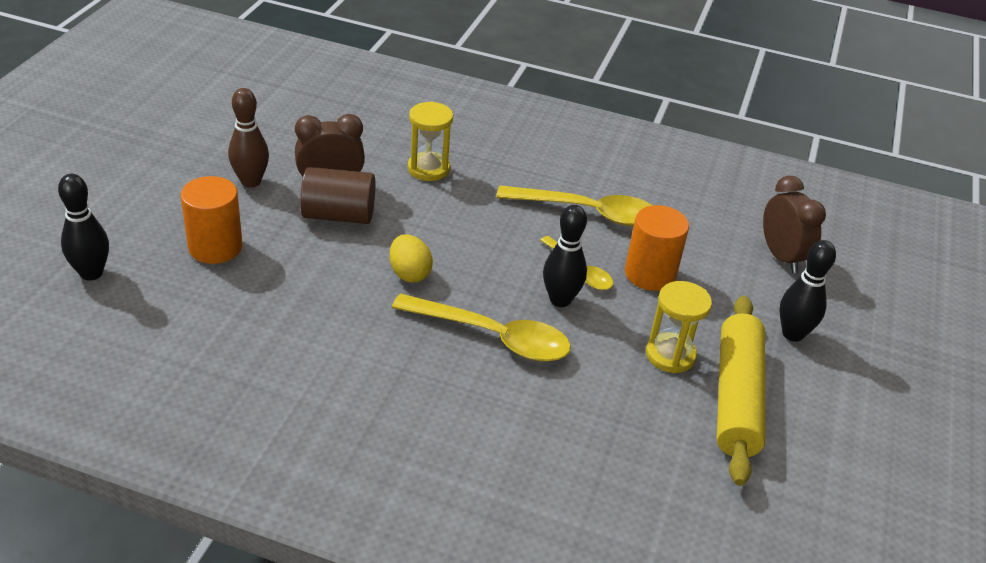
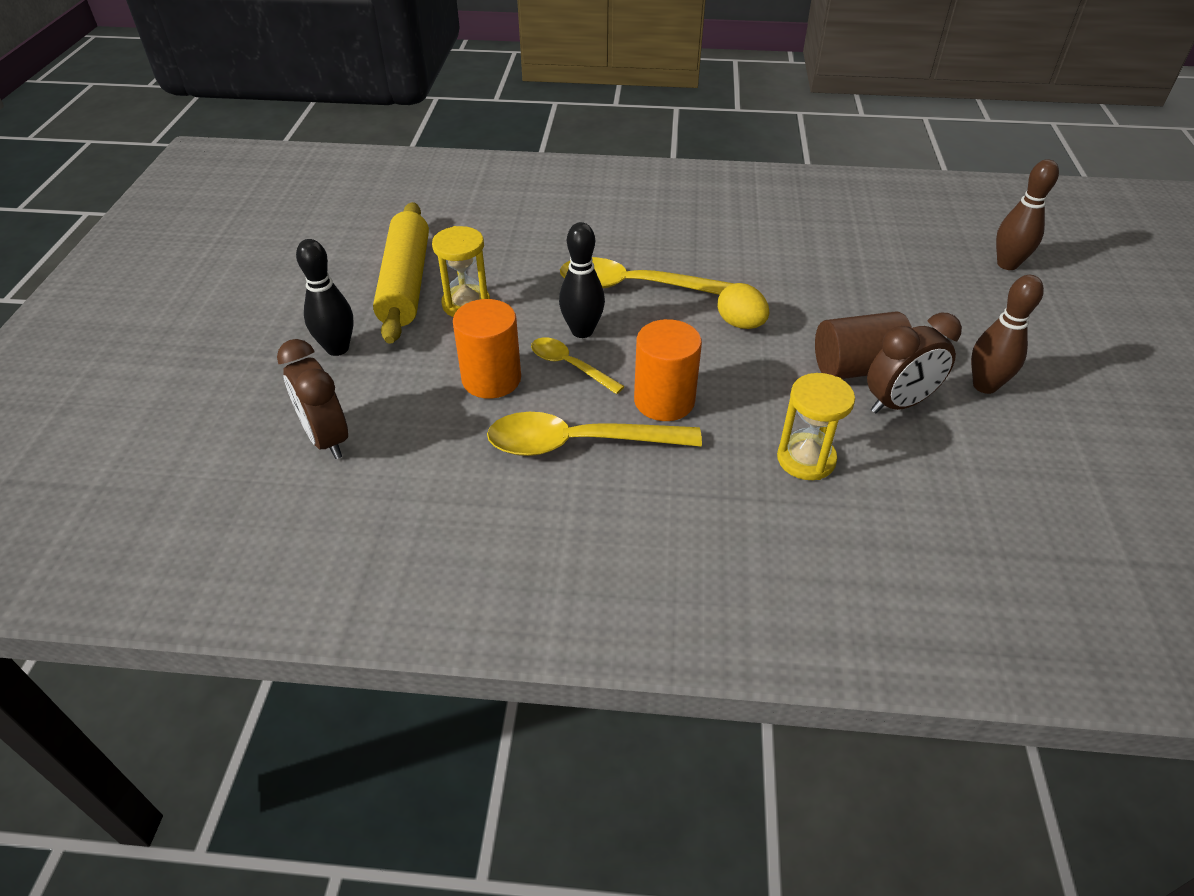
camera: 170 degrees right, 5 degrees up
black bowling pin [58,174,109,280] -> brown bowling pin [996,159,1059,270]
orange cylinder [181,176,243,264] -> orange cylinder moved to [634,319,702,421]

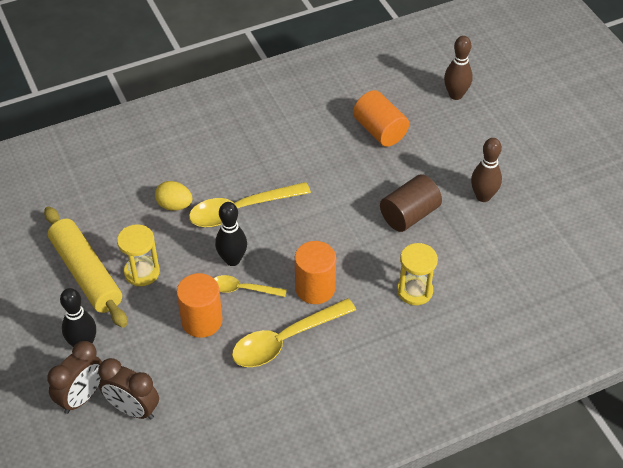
camera: 30 degrees left, 5 degrees up
yellow egg [718,283,769,329] -> yellow egg moved to [155,181,192,211]
brown clock [867,313,962,413] -> brown clock moved to [47,341,102,414]
none -> orange cylinder [353,90,409,147]

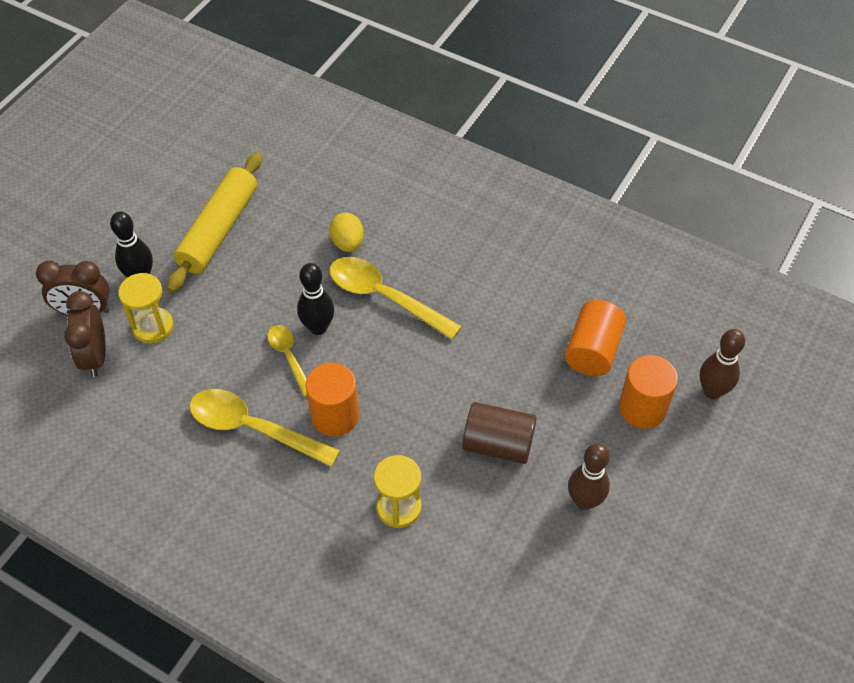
camera: 55 degrees right, 5 degrees up
yellow hourglass [117,224,160,286] -> yellow hourglass moved to [118,273,174,344]
orange cylinder [177,273,222,338] -> orange cylinder moved to [619,355,678,429]

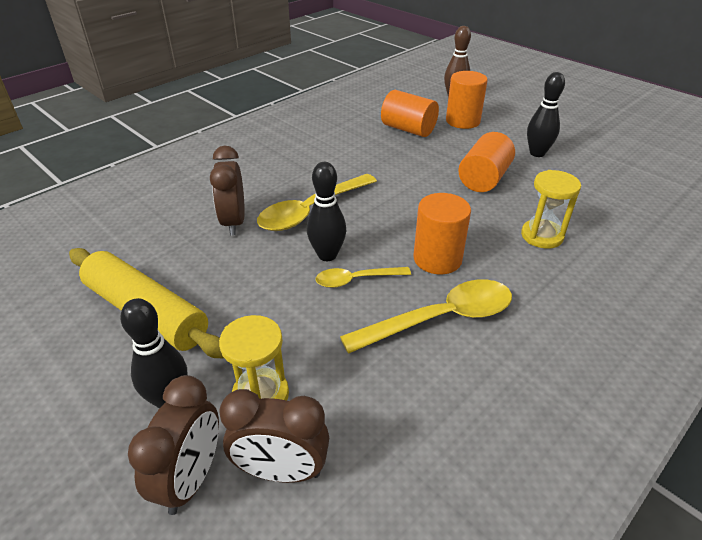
camera: 75 degrees left, 15 degrees down
yellow spoon [190,389,340,467] -> yellow spoon turned 150 degrees counterclockwise [340,279,512,354]
yellow egg [329,213,364,252] -> brown clock [210,146,245,236]
brown cylinder [462,402,537,464] -> orange cylinder [458,132,515,192]
brown bowling pin [568,443,610,510] -> black bowling pin [527,72,565,157]

